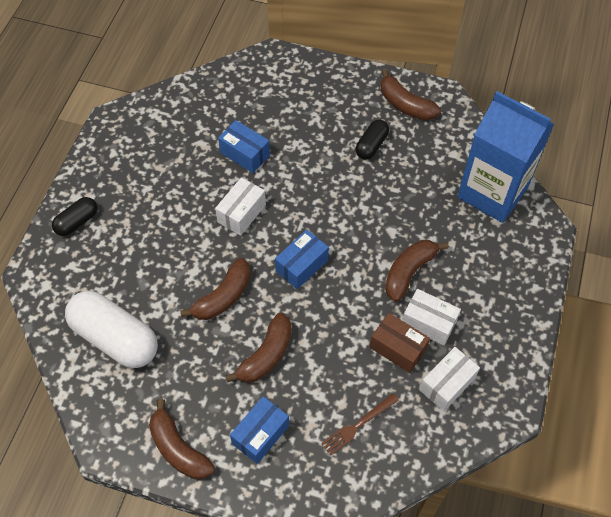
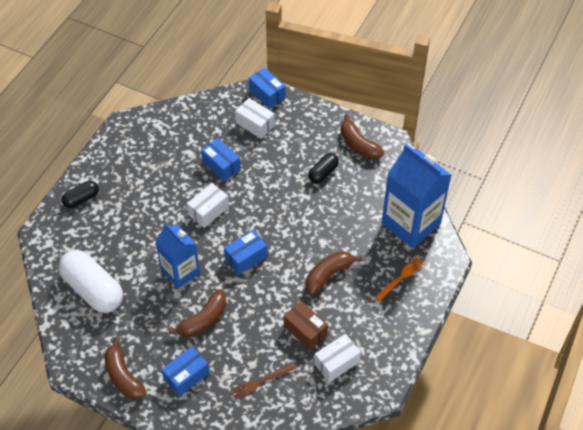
camera: 10 degrees right, 5 degrees down
brown banana [180,258,251,320] -> blue carton [155,223,200,289]
white box [402,289,461,346] -> white box moved to [235,98,275,139]
none -> blue box [249,68,286,109]
none -> orange fork [375,256,425,301]

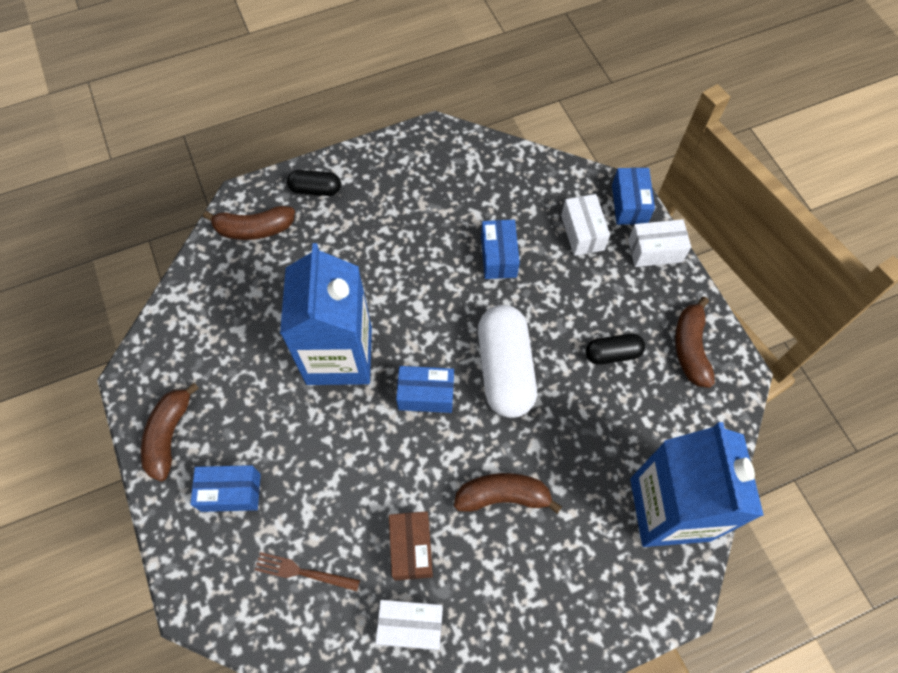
camera: 40 degrees right, 10 degrees up
white capsule [58,250,123,313] -> white capsule moved to [478,305,537,418]
blue carton [155,223,200,289] -> blue carton [280,243,372,385], size x1.57
brown banana [169,289,227,337] -> brown banana moved to [203,206,295,240]
white box [187,183,229,228] -> white box moved to [628,219,691,267]
orange fork [375,256,425,301] -> none

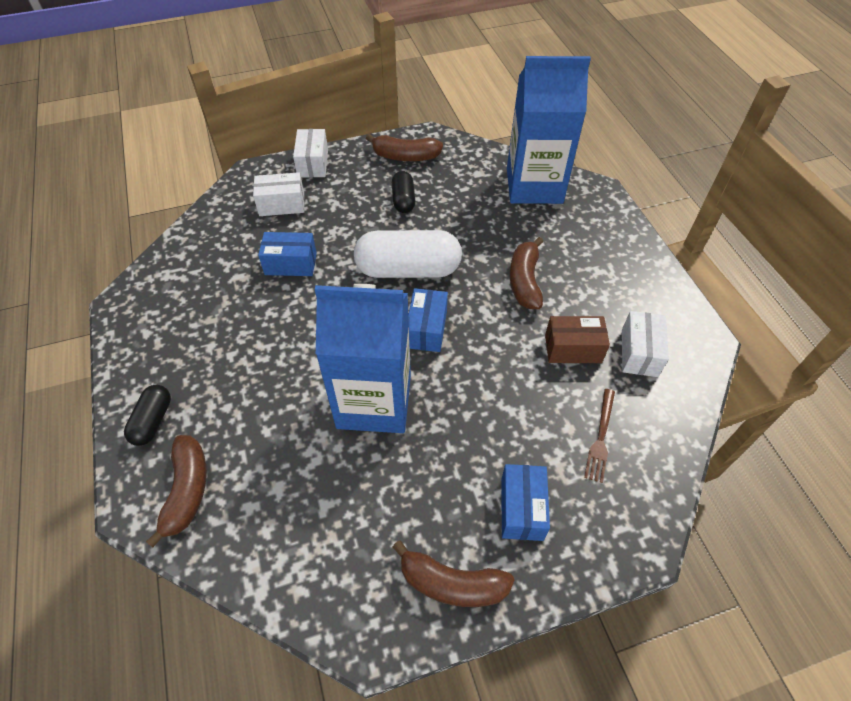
camera: 85 degrees left, 10 degrees down
blue box [612,168,655,225] -> none

